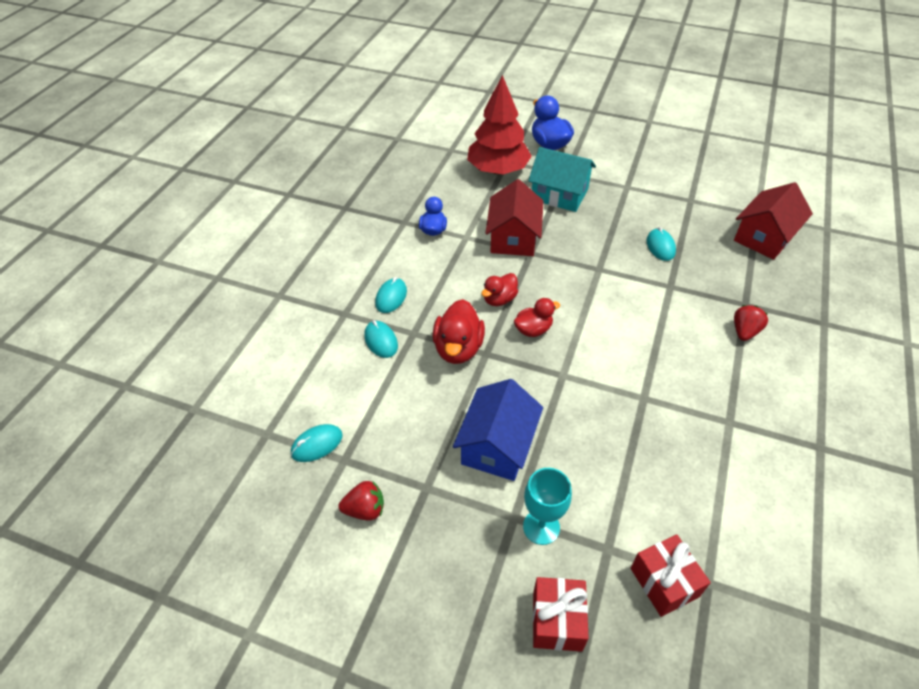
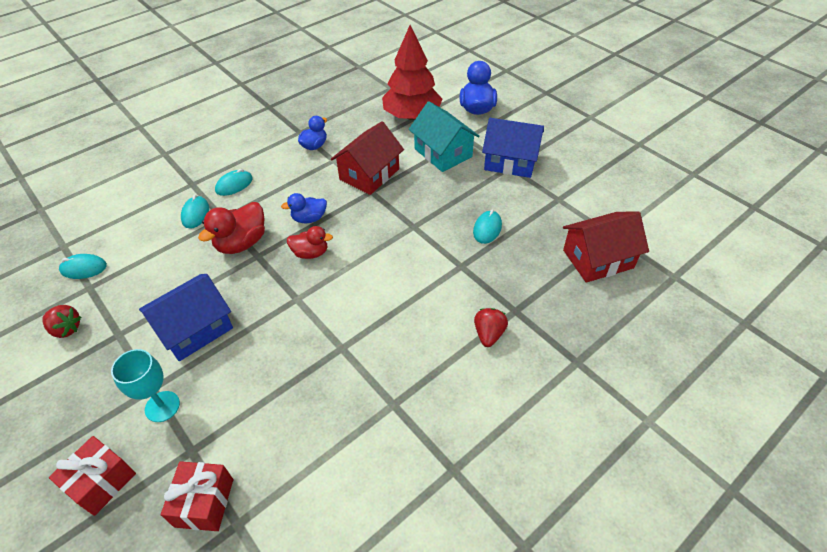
camera: 30 degrees right, 0 degrees up
red duck [481,273,518,306] -> blue duck [281,193,327,223]
red strawberry [734,305,768,341] -> red strawberry turned 45 degrees counterclockwise [474,308,508,347]
none -> blue house [482,118,544,178]

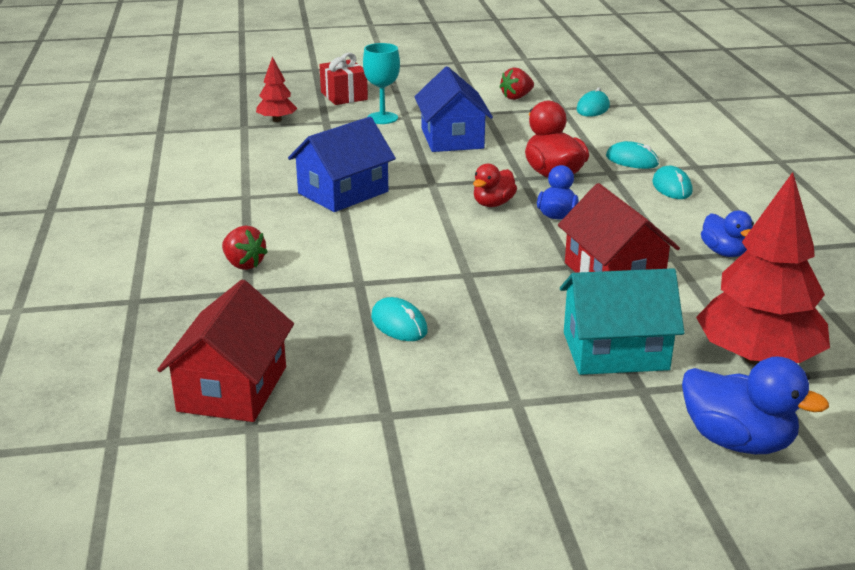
camera: 120 degrees right, 20 degrees down
red gift [161,461,233,531] -> red tree [256,57,298,122]
blue house [482,118,544,178] -> blue house moved to [288,117,396,212]

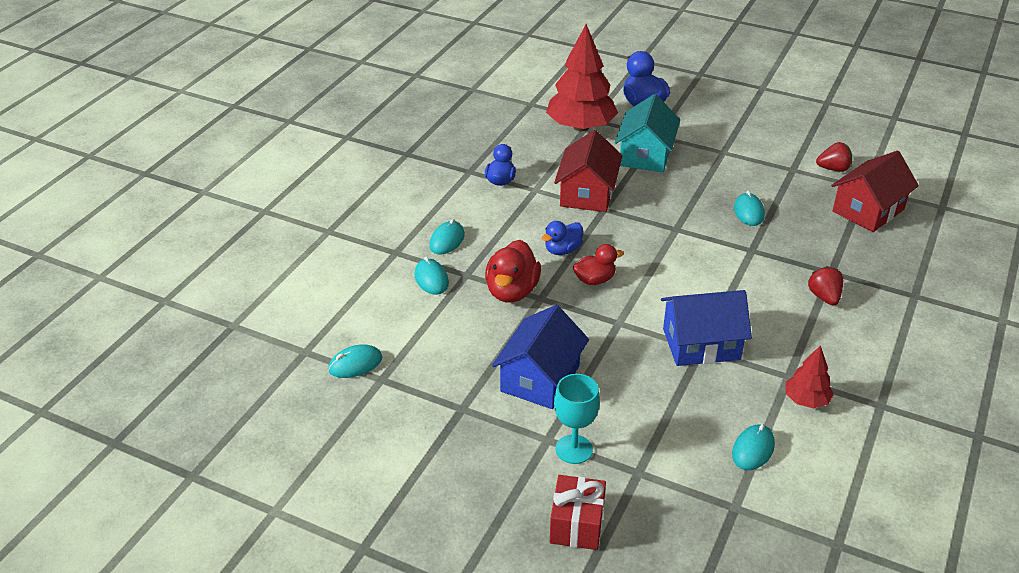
camera: 145 degrees left, 10 degrees up
red tree [256,57,298,122] -> red tree moved to [786,345,834,409]
red strawberry [500,67,534,100] -> red strawberry moved to [816,142,852,172]
turquoise house [560,268,685,375] -> turquoise house turned 75 degrees clockwise [615,94,680,172]
none -> turquoise mouse [732,424,775,470]

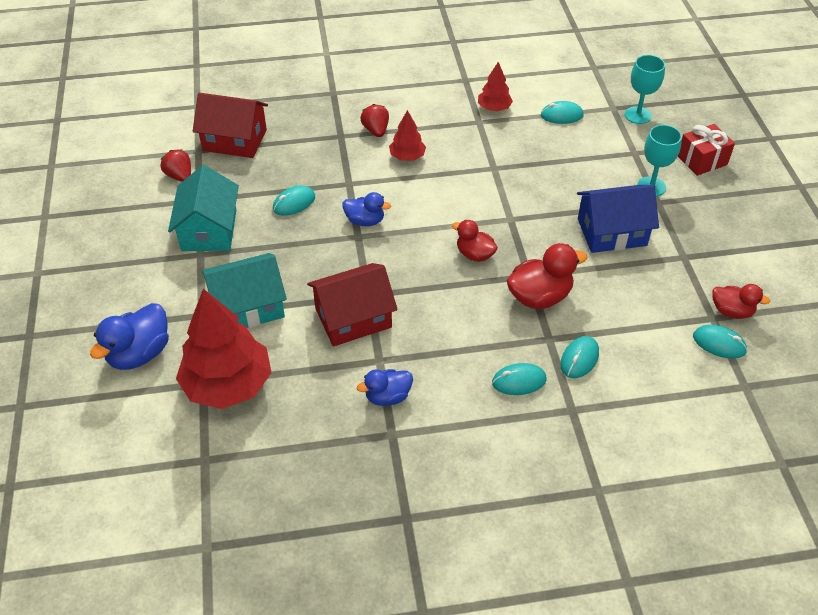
camera: 125 degrees left, 10 degrees up
blue duck [542,221,583,255] -> blue duck moved to [342,192,391,226]
blue house [661,290,752,366] -> none
red strawberry [808,266,843,306] -> red strawberry turned 120 degrees clockwise [360,104,389,137]
none -> turquoise house [168,165,239,251]
none -> red tree [389,110,426,161]
none -> turquoise goblet [625,55,665,124]
none -> red duck [712,284,770,319]

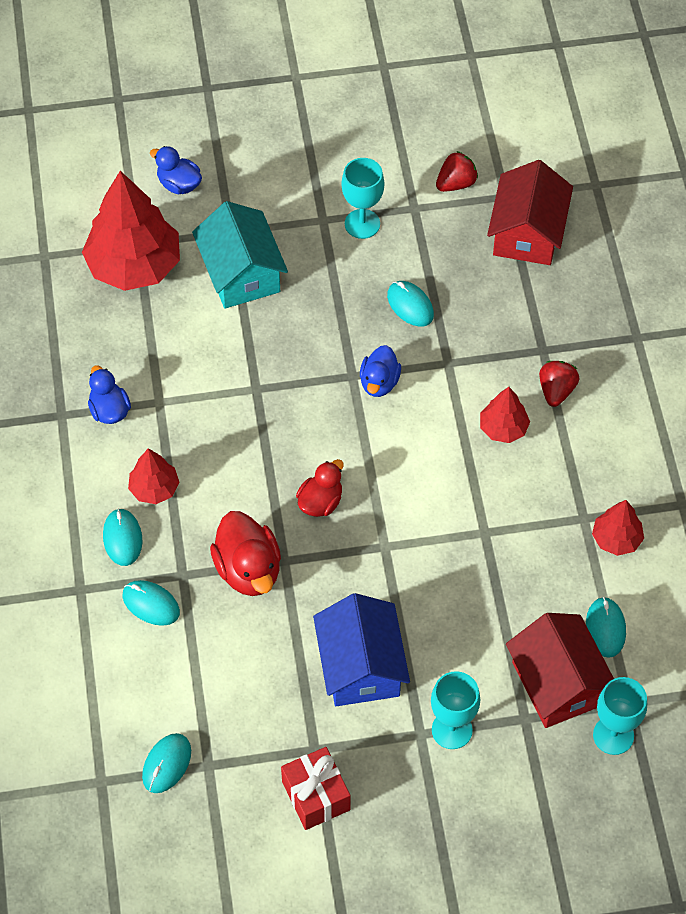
camera: 90 degrees right, 10 degrees up
blue duck [90,303,169,370] -> blue duck [150,146,202,194], size x0.64
turquoise house [168,165,239,251] -> turquoise goblet [341,158,384,239]
red house [307,263,398,346] -> red house moved to [506,613,614,728]
red strawberry [360,104,389,137] -> red strawberry turned 60 degrees counterclockwise [539,361,579,407]
red gift [678,124,735,176] -> red gift moved to [281,747,351,830]
red duck [712,284,770,319] -> none
none -> red tree [128,448,180,504]

